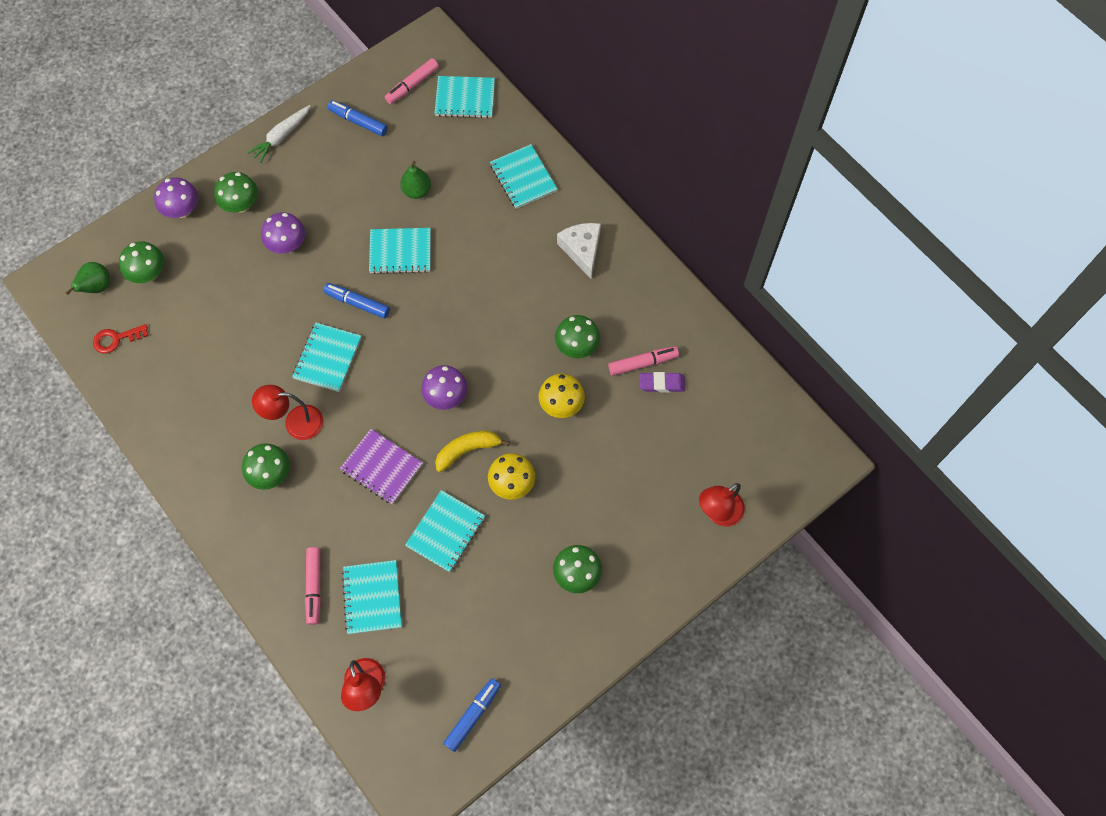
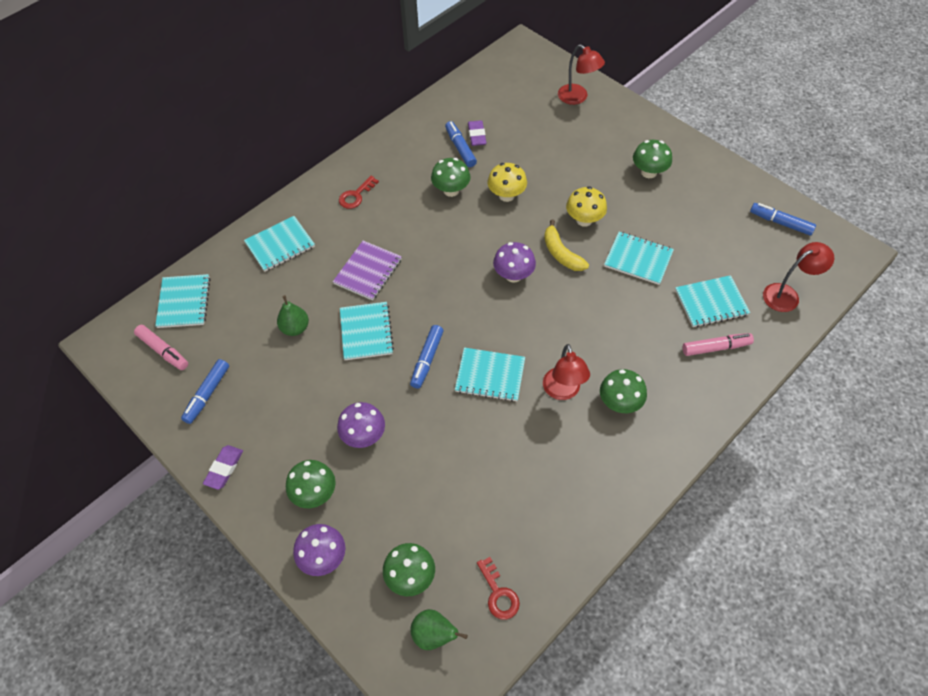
camera: 95 degrees left, 10 degrees down
white carrot [247,105,311,163] -> purple eraser [203,445,243,490]
purple notebook [340,429,423,504] -> purple notebook moved to [333,241,402,301]
white cheese [557,223,601,279] -> red key [339,176,379,209]
pink marker [608,346,679,376] -> blue marker [445,121,477,167]

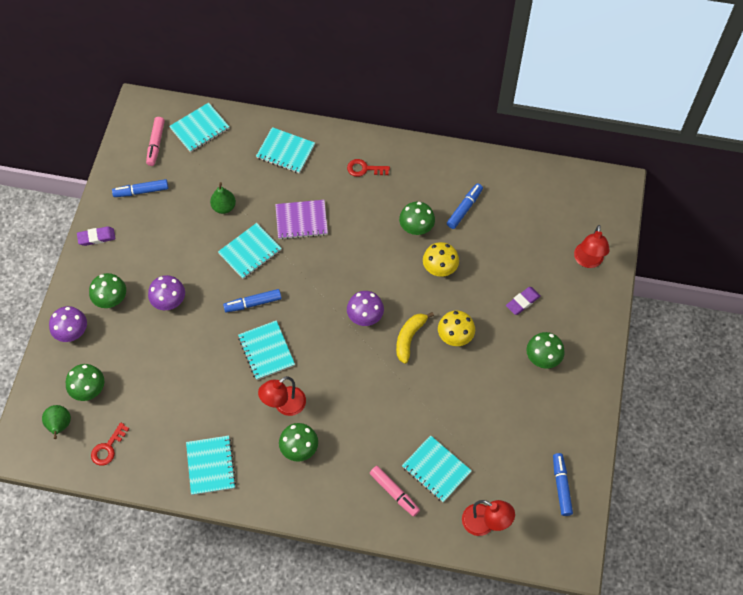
camera: 55 degrees right, 5 degrees up
purple eraser [468,120,486,146] -> purple eraser moved to [506,287,541,315]
turquoise notebook [604,232,674,285] -> turquoise notebook moved to [186,436,236,495]

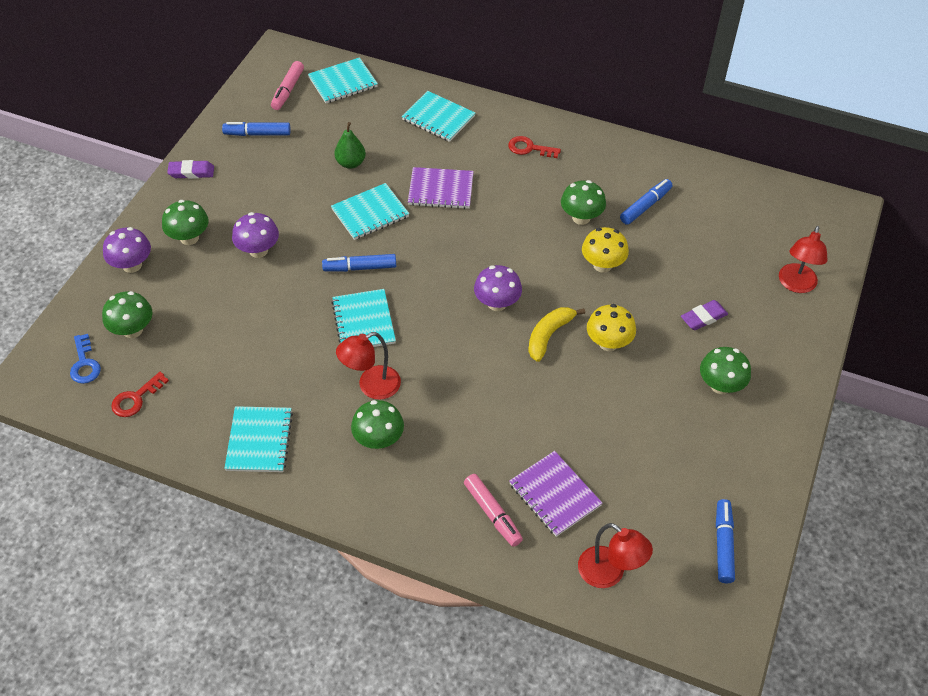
camera: 10 degrees right, 10 degrees down
green pear [42,405,71,439] -> blue key [70,334,101,384]
turquoise notebook [402,435,472,502] -> purple notebook [509,451,602,537]

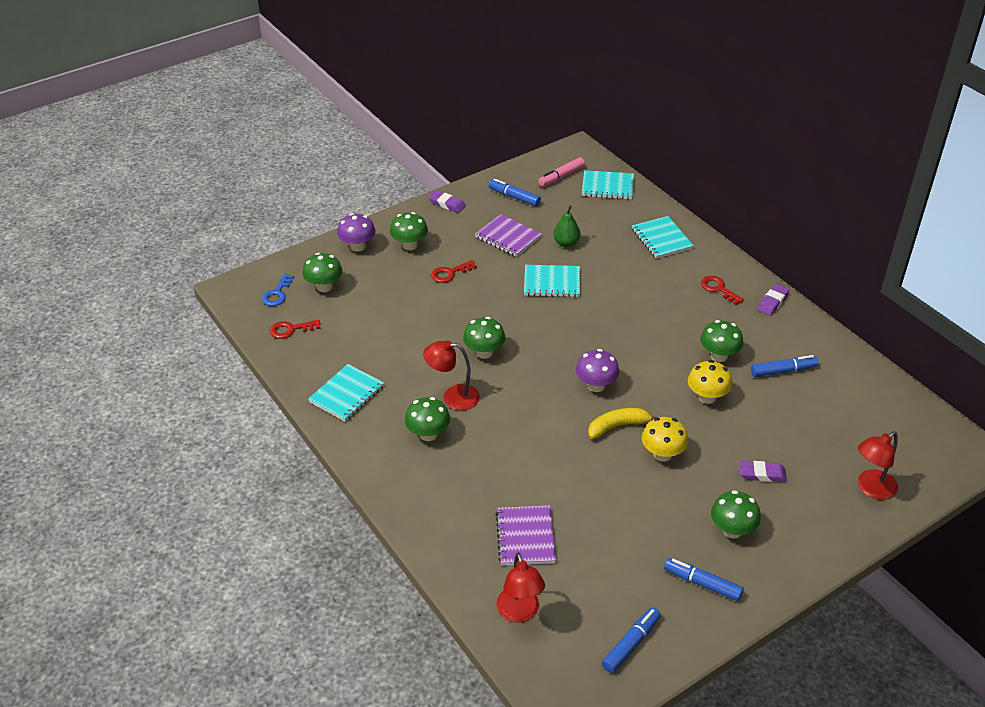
camera: 35 degrees right, 10 degrees down
purple mushroom [232,212,279,258] -> red key [431,260,477,283]
blue marker [322,254,396,272] -> blue marker moved to [664,558,744,601]
turquoise notebook [331,289,396,347] -> green mushroom [463,317,505,359]
purple notebook [408,167,474,209] -> purple notebook moved to [475,214,542,257]
pink marker [464,474,523,547] -> none
none -> purple eraser [757,284,790,316]

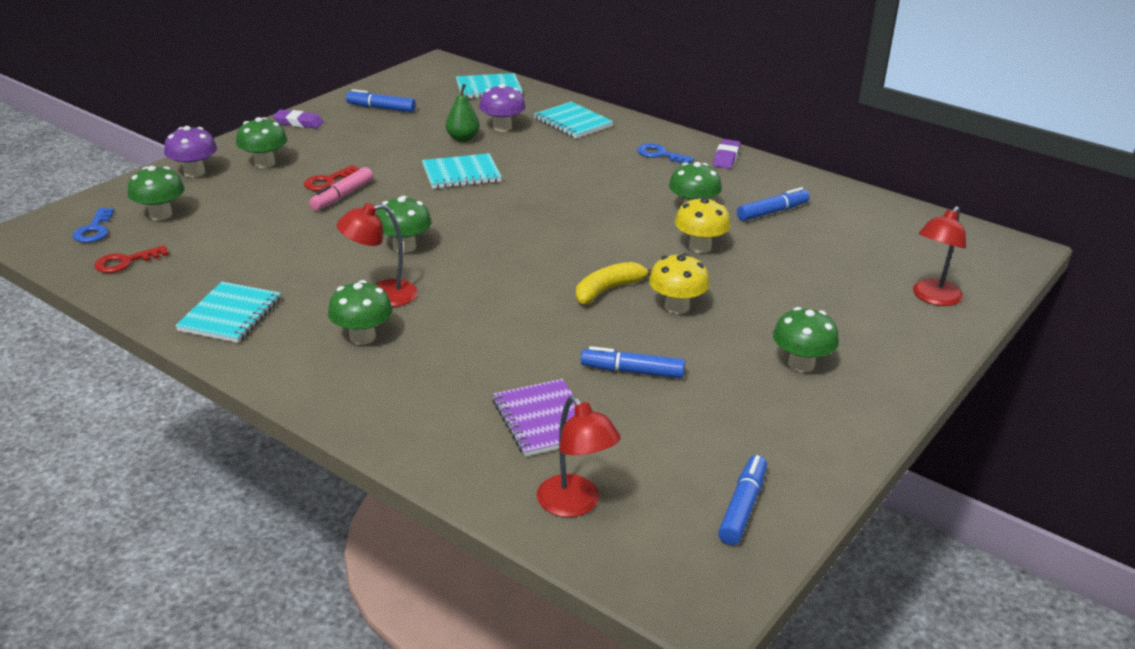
camera: 20 degrees left, 10 degrees down
purple notebook [475,214,542,257] -> none
pink marker [538,157,585,187] -> pink marker moved to [309,167,373,210]
purple mushroom [576,349,620,392] -> purple mushroom moved to [479,84,526,132]
blue marker [664,558,744,601] -> blue marker moved to [581,346,685,378]
red key [701,276,744,305] -> blue key [637,143,694,163]
purple eraser [739,461,787,482] -> none

